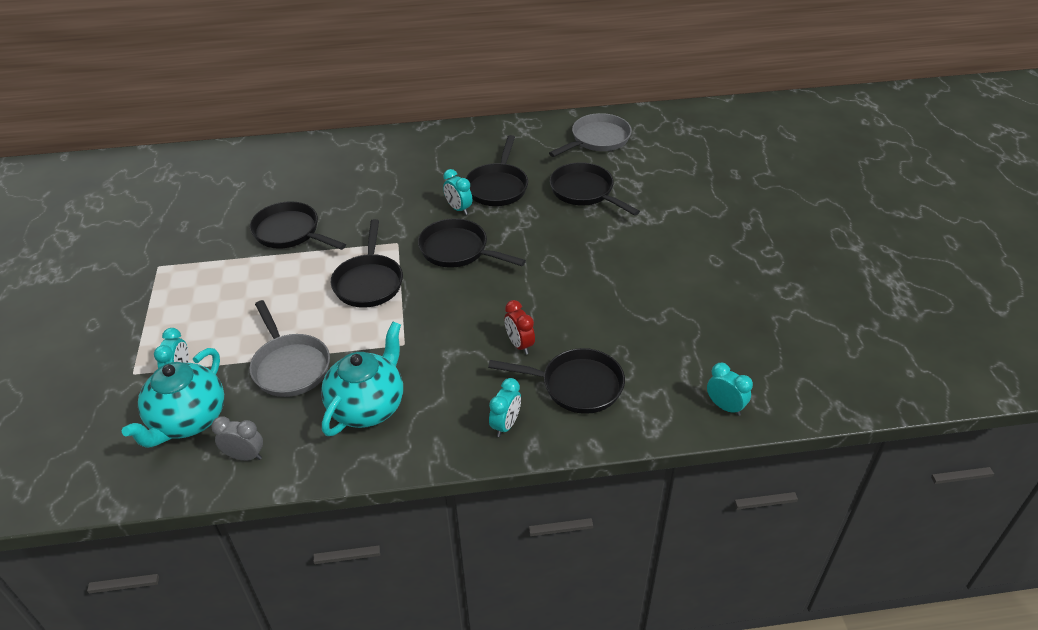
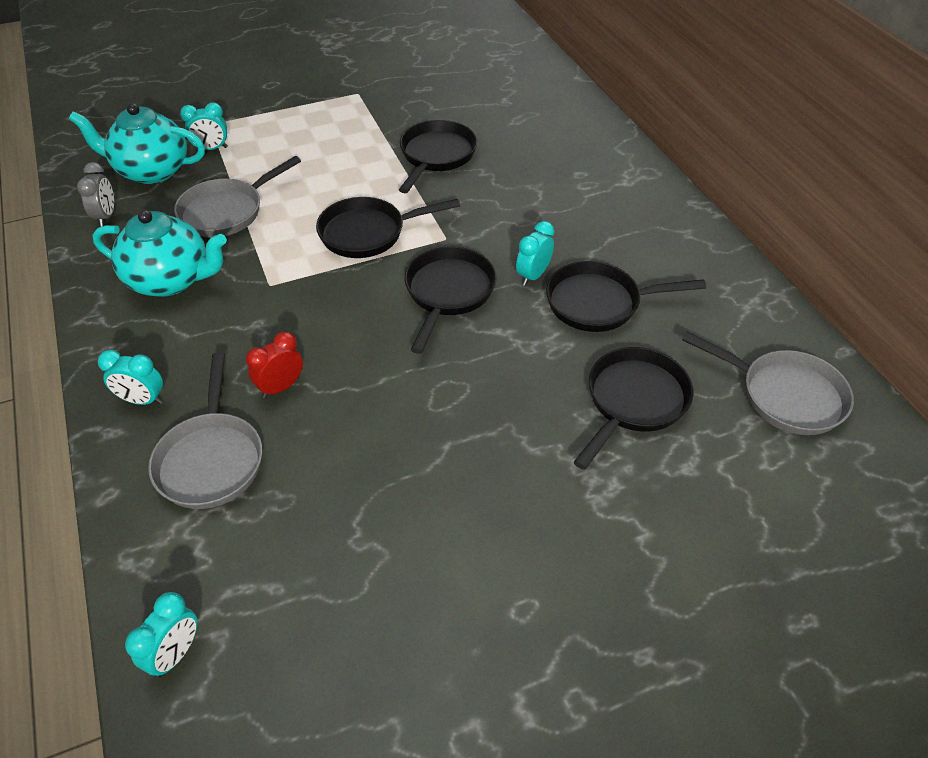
camera: 75 degrees right, 5 degrees up
black pan [488,348,625,414] -> grey pan [148,352,262,509]

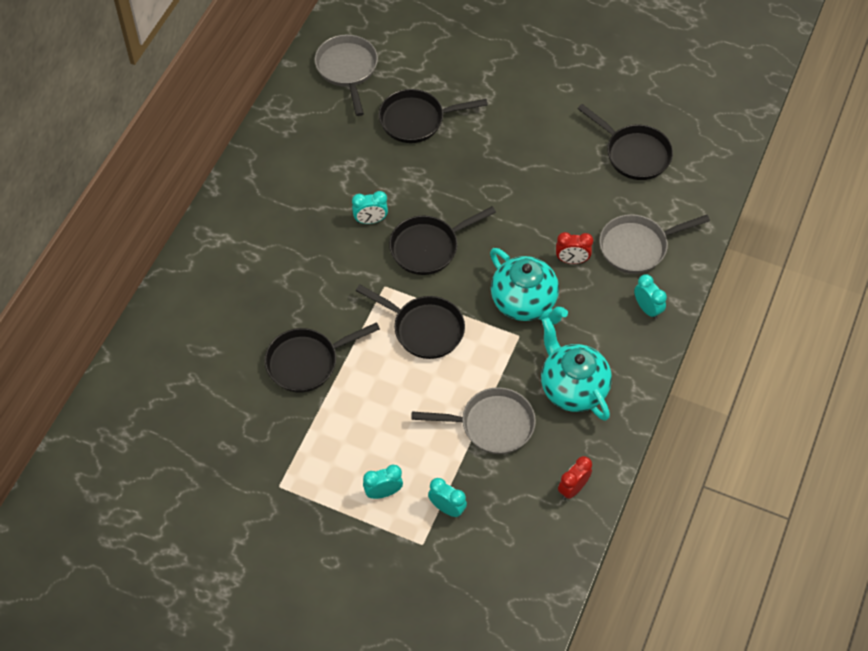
camera: 135 degrees left, 10 degrees up
turquoise teapot [69,103,205,184] -> turquoise teapot moved to [490,248,568,324]
grey clock [77,162,114,226] -> red clock [558,456,592,500]
turquoise clock [125,592,197,678] -> turquoise clock moved to [363,465,403,499]
grey pan [148,352,262,509] -> grey pan turned 150 degrees counterclockwise [599,214,710,274]
black pan [546,261,706,332] -> black pan moved to [578,104,673,180]

